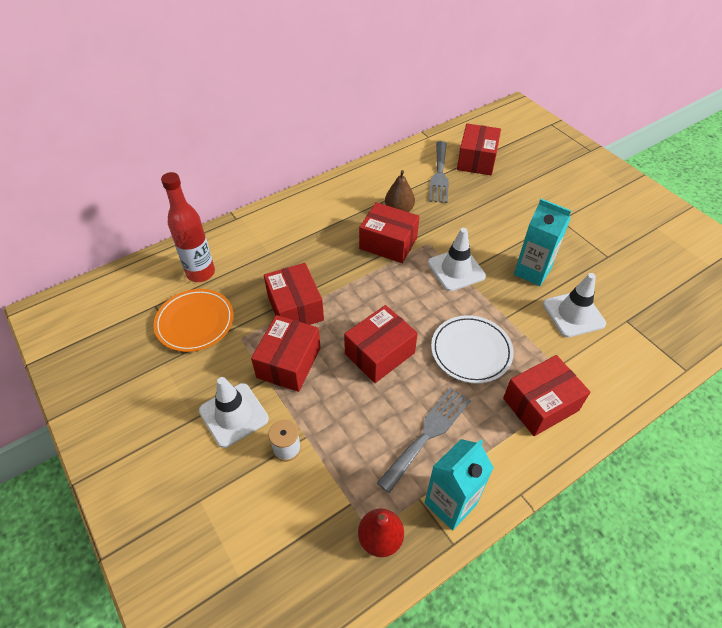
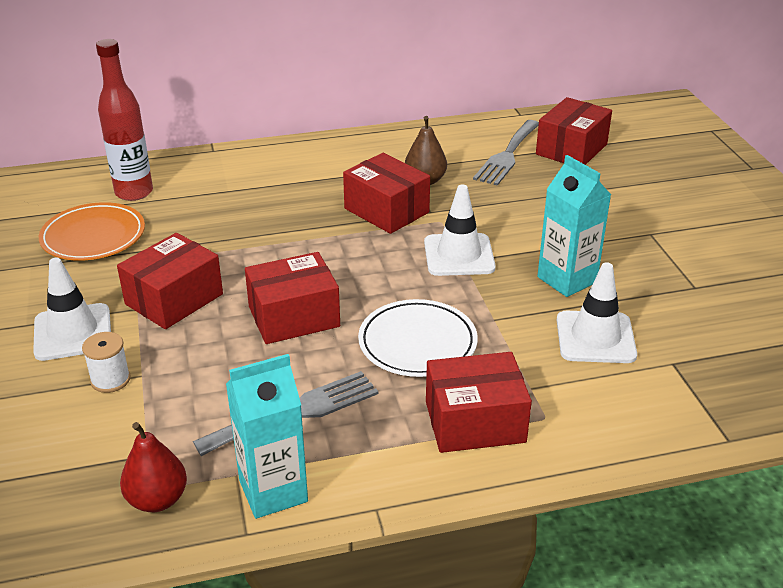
camera: 20 degrees right, 15 degrees down
red box [264,263,324,325] -> none

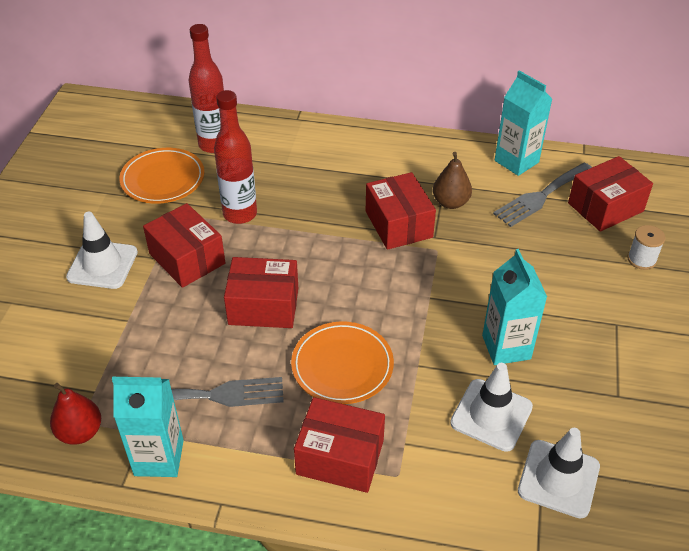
camera: 25 degrees right, 10 degrees up
white spool [82,332,130,393] -> white spool moved to [627,225,666,270]
red box [117,233,223,329] -> red box turned 75 degrees clockwise [143,203,225,288]
white plate [358,299,478,377] -> orange plate [291,321,394,404]
white traffic cone [424,185,496,276] -> white traffic cone moved to [518,428,600,519]
none -> red bottle [214,90,257,224]
none -> turquoise carton [495,70,552,176]

